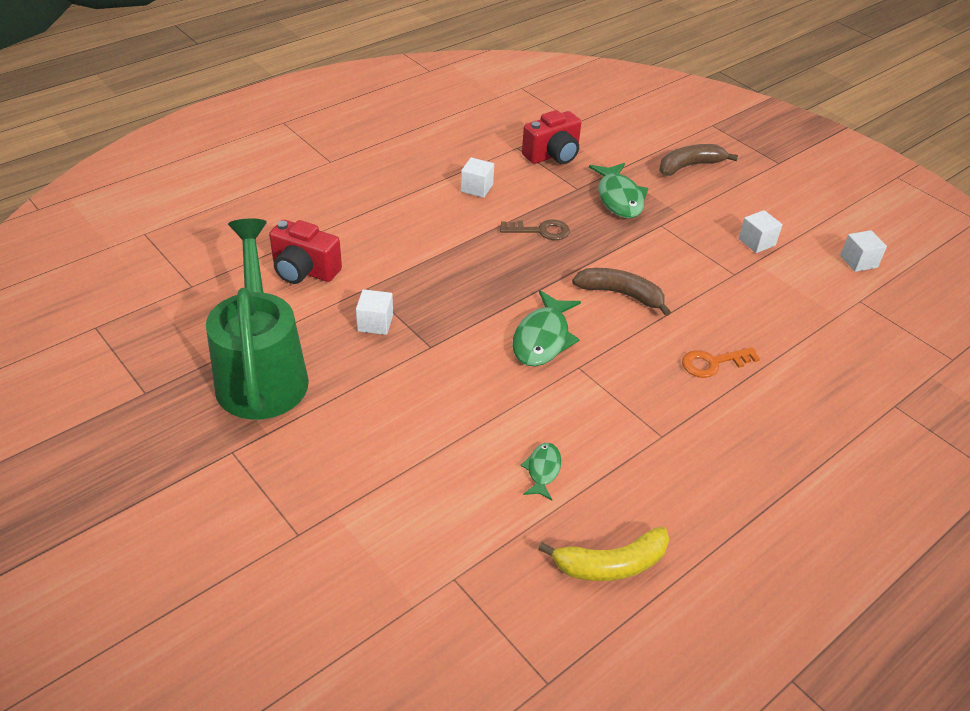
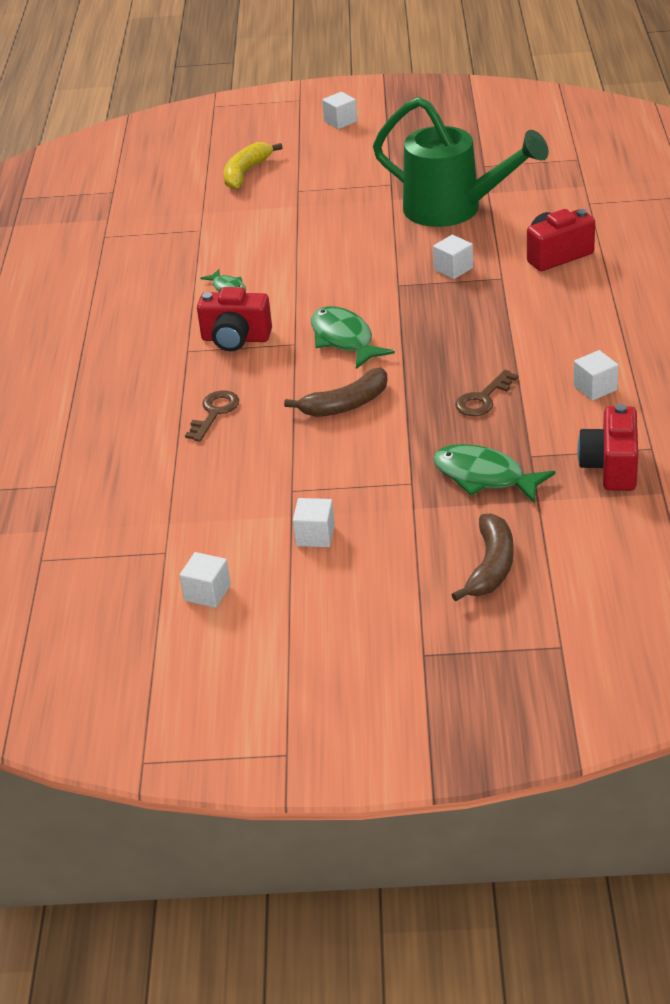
camera: 135 degrees right, 5 degrees down
yellow banana [538,527,669,581] -> yellow banana moved to [224,142,283,190]
orange key [682,347,760,378] -> brown key [185,390,239,441]
none -> red camera [197,287,272,351]
none -> white cube [322,92,357,129]

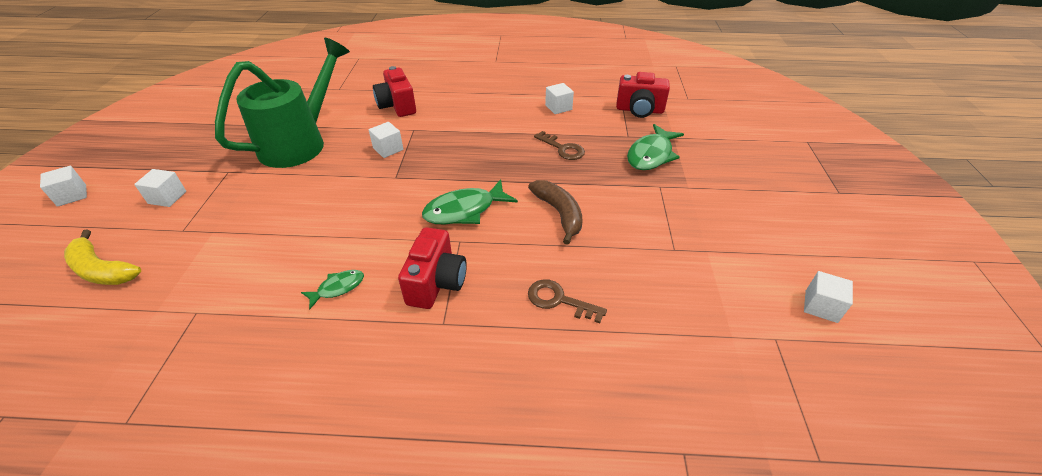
camera: 90 degrees left, 5 degrees up
white cube [293,498,335,547] -> white cube moved to [134,169,186,207]
brown banana [452,514,514,601] -> none

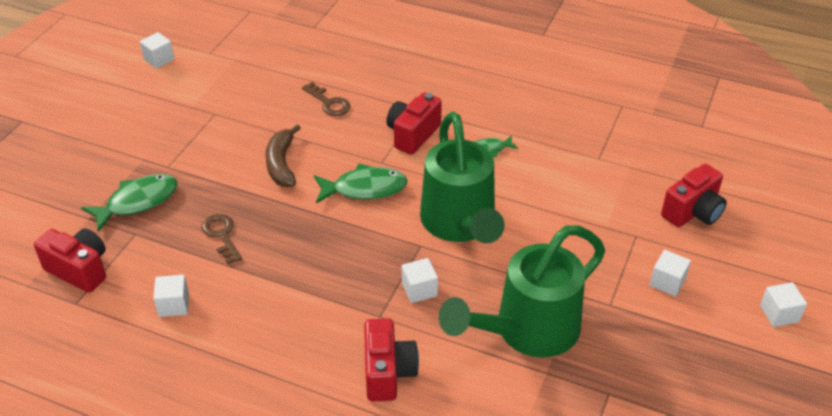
camera: 160 degrees left, 0 degrees up
yellow banana [64,230,141,285] -> red camera [661,164,727,227]
none -> green watering can [420,112,504,243]

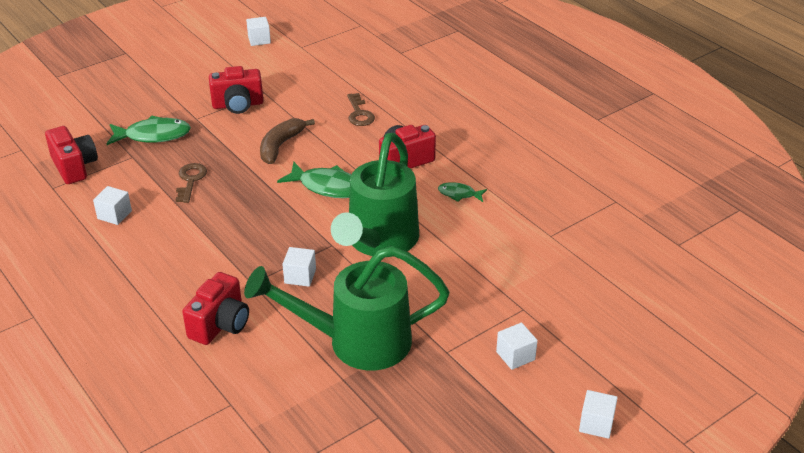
camera: 30 degrees right, 5 degrees down
red camera [661,164,727,227] -> red camera moved to [209,66,263,114]

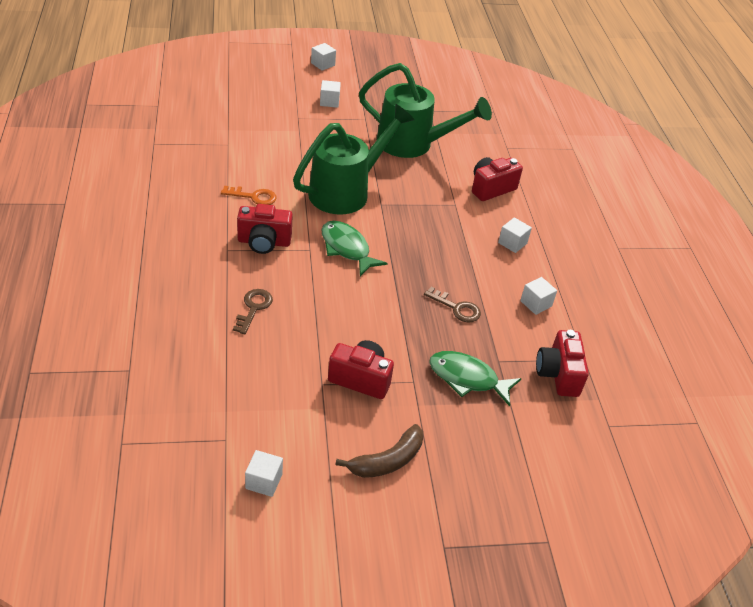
camera: 155 degrees left, 5 degrees up
brown key [176,163,207,203] -> brown key turned 90 degrees counterclockwise [424,287,481,322]
brown banana [260,118,315,164] -> brown banana moved to [335,424,423,478]
white cube [282,247,316,287] -> white cube moved to [498,217,532,253]
green fish [438,182,487,202] -> orange key [221,186,277,205]

